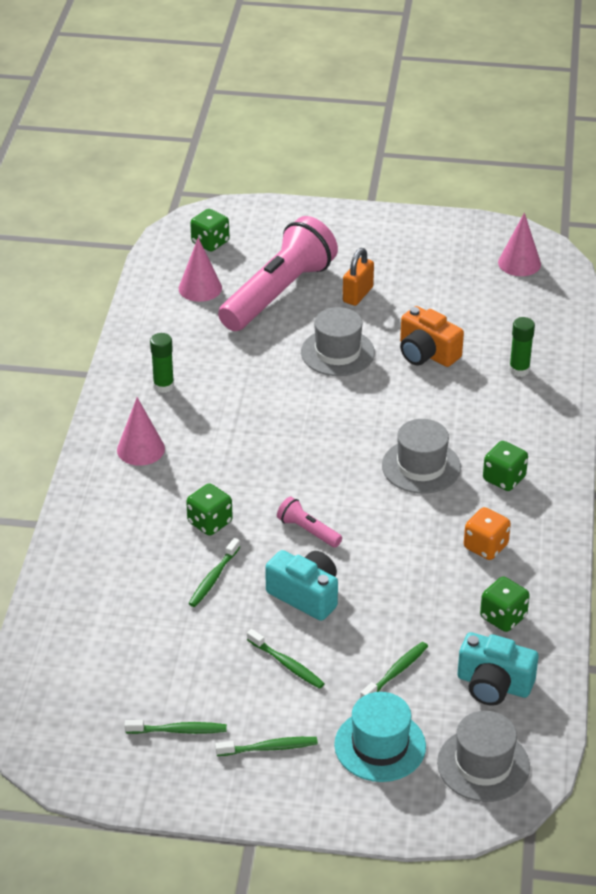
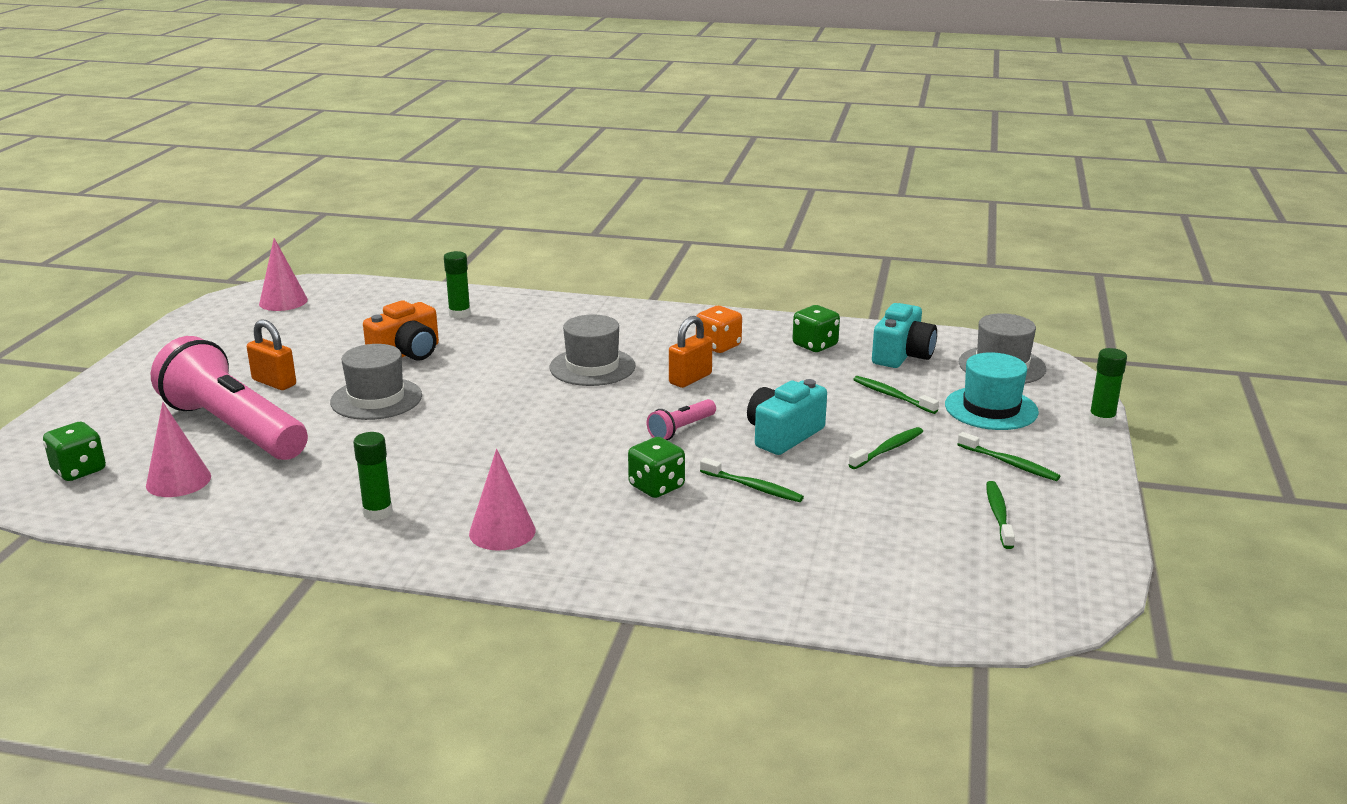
camera: 85 degrees left, 15 degrees down
green toothbrush [215,737,318,756] -> green toothbrush turned 135 degrees clockwise [957,432,1060,481]
green dice [483,441,528,491] -> none
none -> orange padlock [669,316,713,388]
none -> green glue stick [1089,348,1127,427]

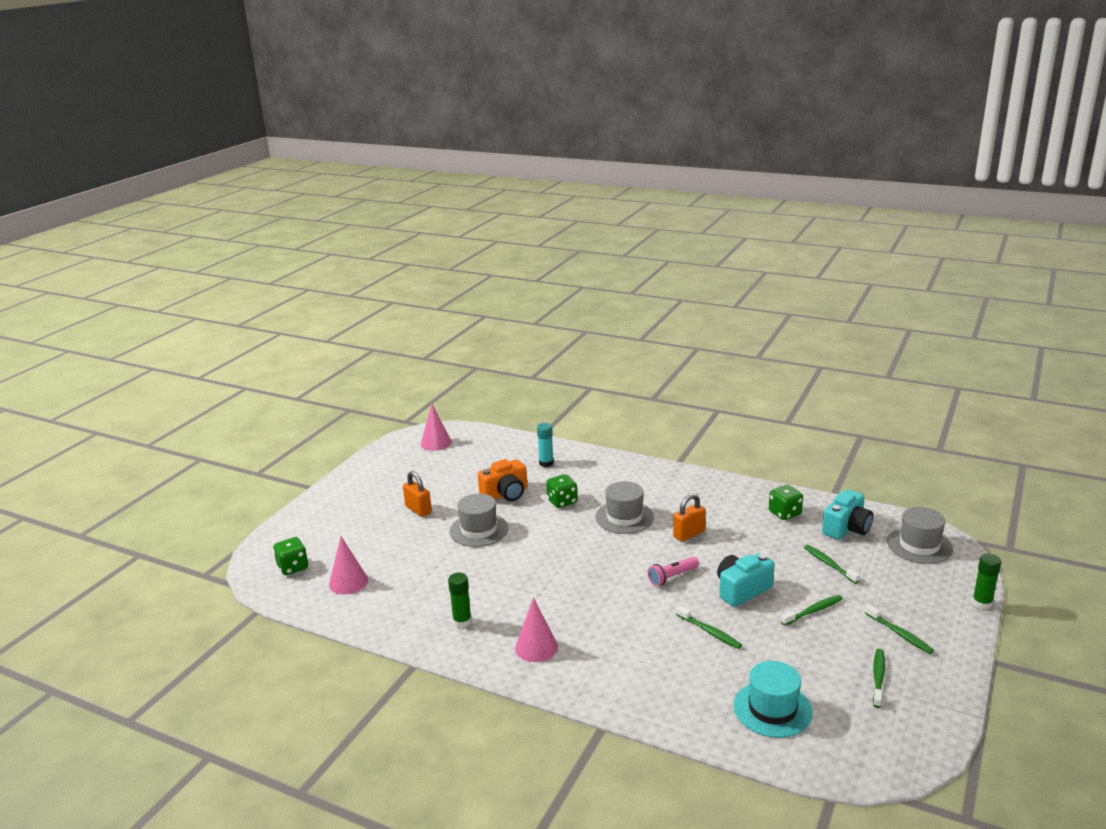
camera: 15 degrees right, 0 degrees up
pink flashlight [151,336,308,460] -> none
green glue stick [444,251,471,319] -> turquoise glue stick [537,423,554,467]
green dice [628,437,685,498] -> green dice moved to [546,474,577,508]
orange dice [697,306,742,353] -> none
turquoise hat [945,352,1039,430] -> turquoise hat moved to [733,661,813,738]

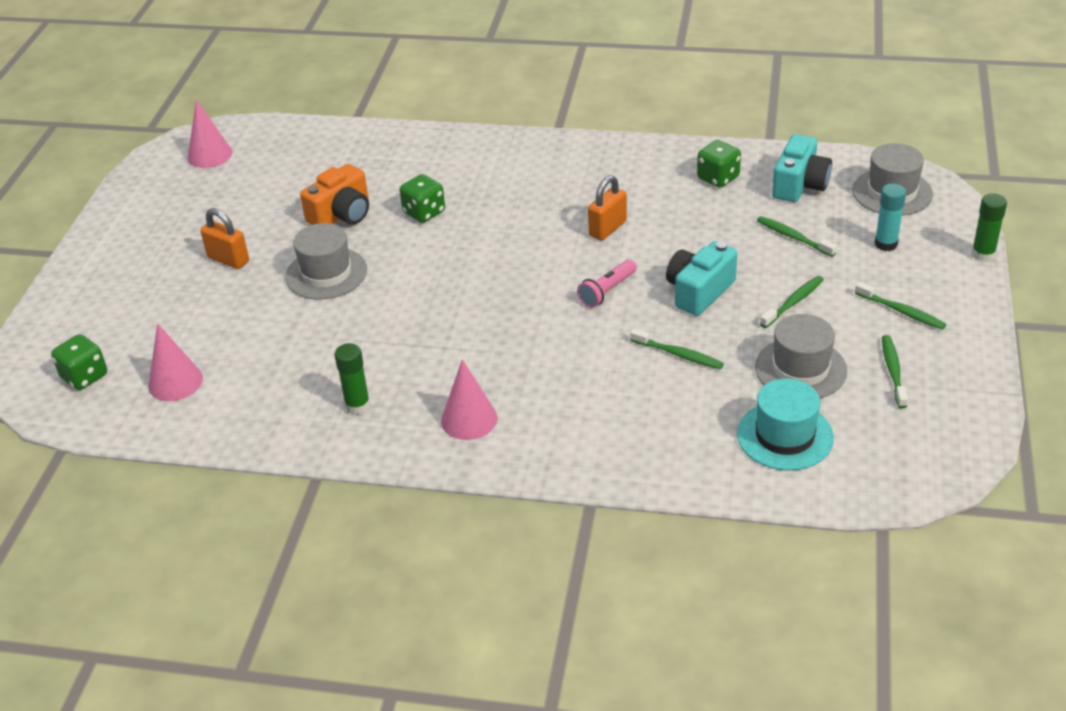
camera: 15 degrees left, 15 degrees up
turquoise glue stick [537,423,554,467] -> turquoise glue stick moved to [874,184,906,251]
grey hat [595,481,654,534] -> grey hat moved to [755,314,847,398]

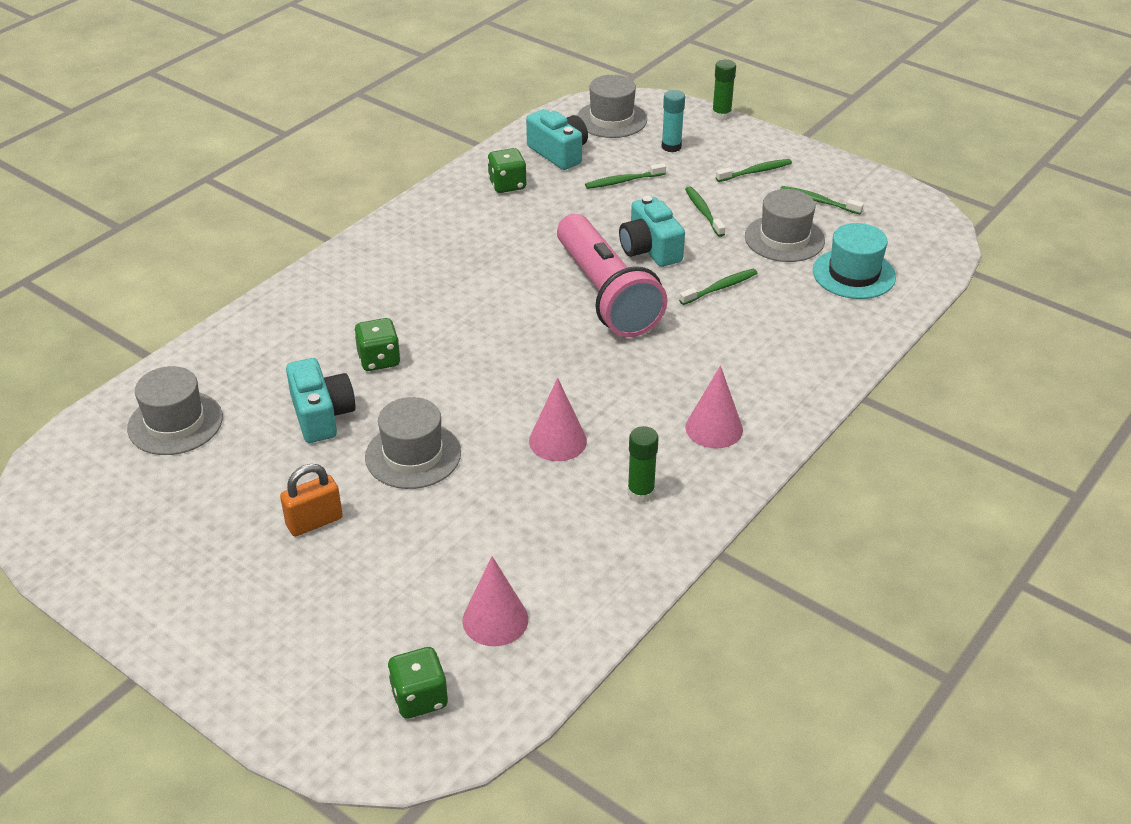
camera: 65 degrees left, 0 degrees up
pink cone [188,100,232,168] -> pink cone moved to [529,378,587,461]
orange camera [300,164,369,225] -> turquoise camera [286,358,355,443]
pink flashlight [577,259,637,308] -> pink flashlight [557,214,667,337], size x2.42
orange padlock [588,175,627,241] -> none
none -> grey hat [127,366,223,455]

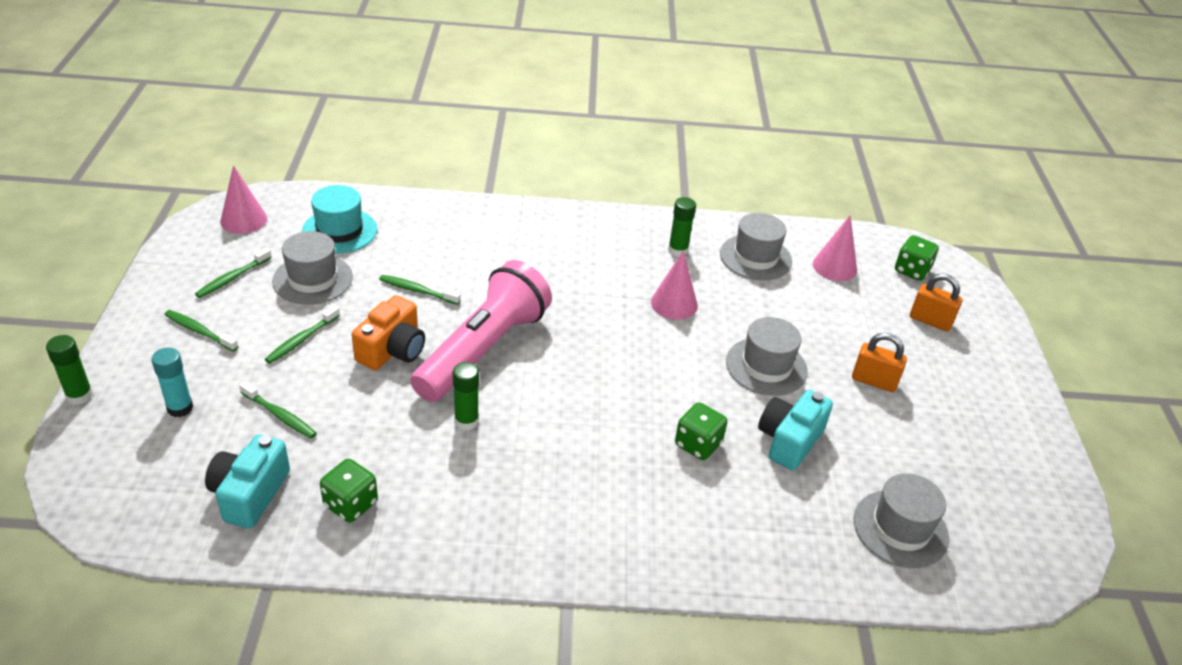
camera: 130 degrees left, 0 degrees up
grey hat [577,75,647,138] -> grey hat moved to [720,213,792,281]
turquoise camera [619,196,685,267] -> orange camera [352,295,425,370]
pink cone [685,365,743,449] -> pink cone moved to [220,165,267,234]
green toothbrush [780,186,864,214] -> green toothbrush turned 45 degrees clockwise [195,248,272,298]
none -> green glue stick [453,362,479,430]
none -> orange padlock [910,273,962,332]

